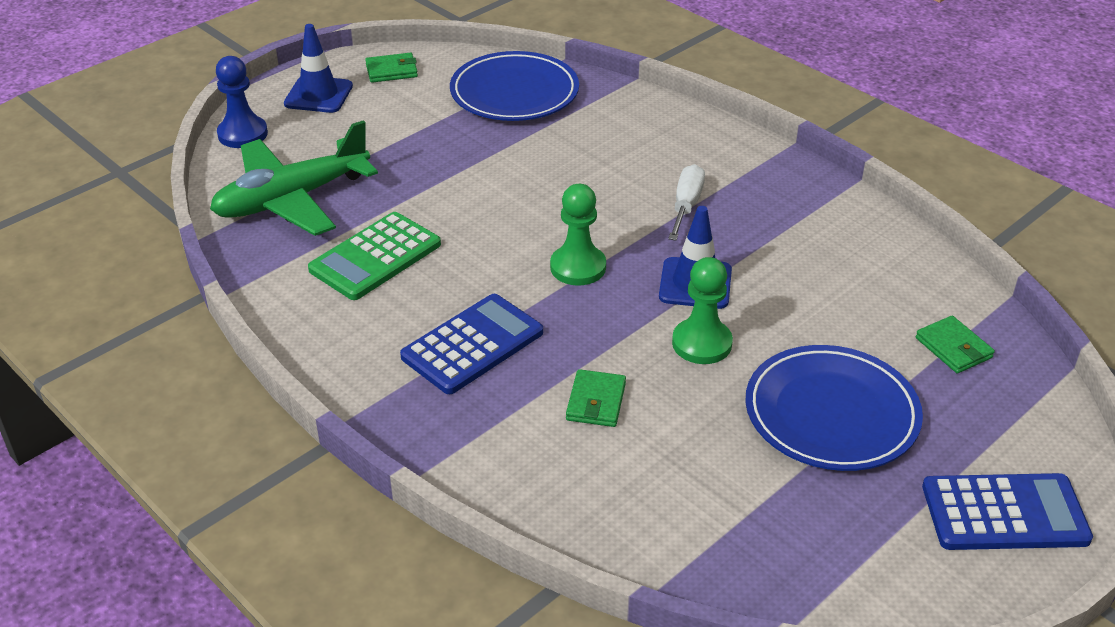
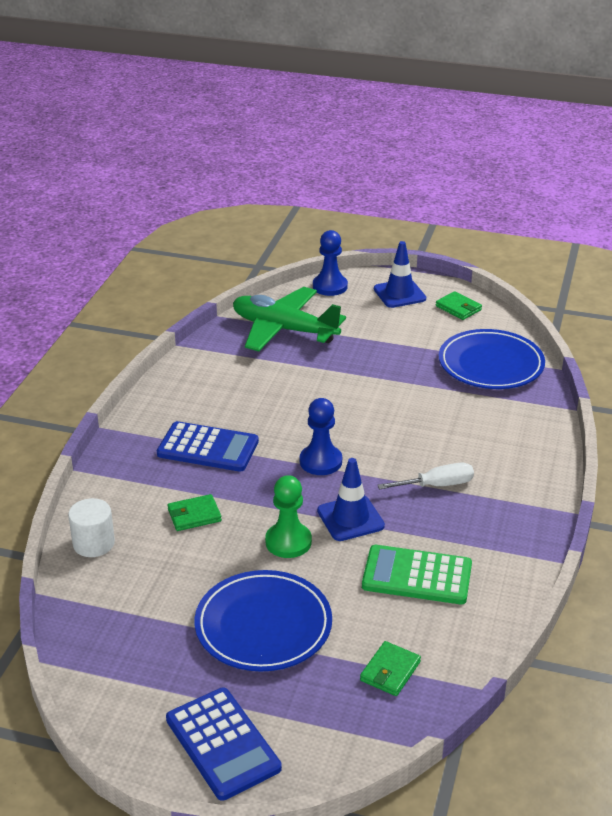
camera: 60 degrees right, 5 degrees down
green calculator [308,212,441,300] -> green calculator moved to [362,545,472,604]
green pawn [550,184,606,286] -> blue pawn [300,398,342,475]
none -> white cylinder [68,498,115,557]

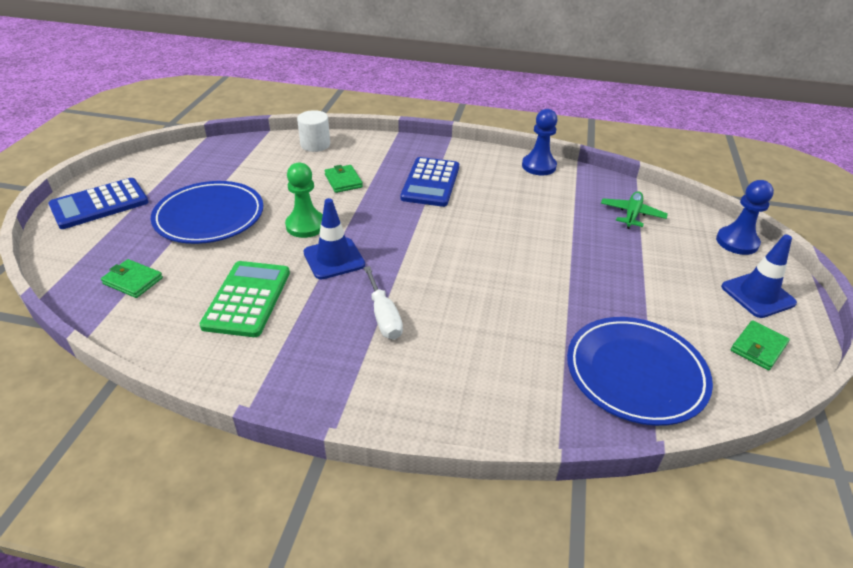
camera: 85 degrees right, 5 degrees up
green plane [233,287,346,352] -> green plane [601,191,668,229], size x0.50
blue pawn [300,398,342,475] -> blue pawn moved to [522,109,557,175]

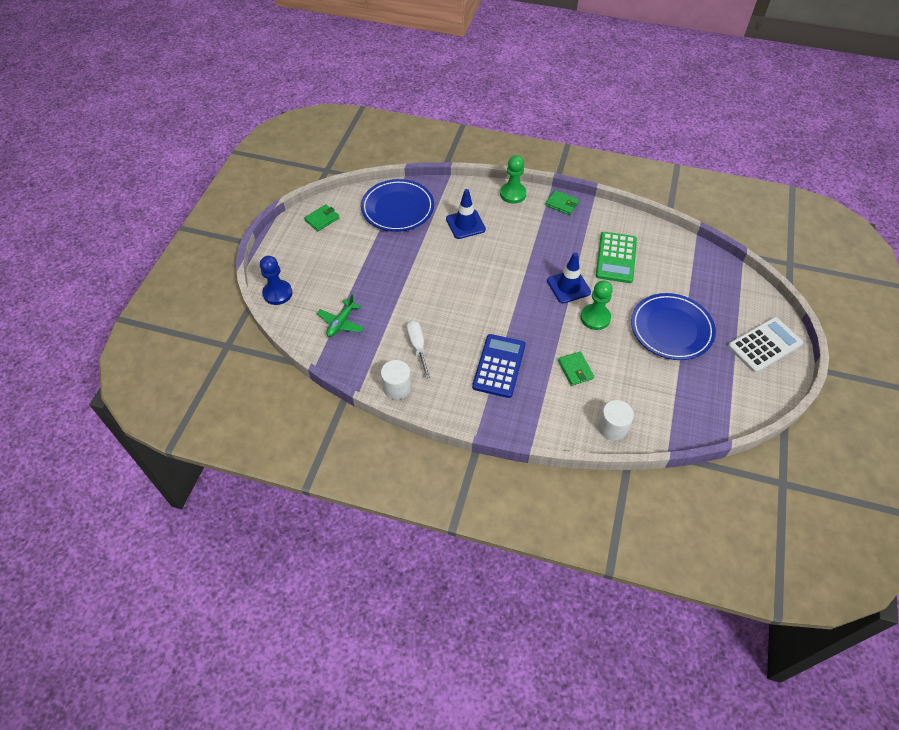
camera: 175 degrees left, 15 degrees up
blue calculator [48,178,149,229] -> white calculator [728,317,803,373]
green wallet [101,259,163,298] -> green wallet moved to [546,190,579,215]
white screwdriver [364,266,403,340] -> white screwdriver moved to [407,320,430,378]
blue pawn [522,109,557,175] -> white cylinder [381,360,412,399]
blue traffic cone [721,235,797,318] -> blue traffic cone moved to [446,189,486,239]
none -> green pawn [500,155,526,204]

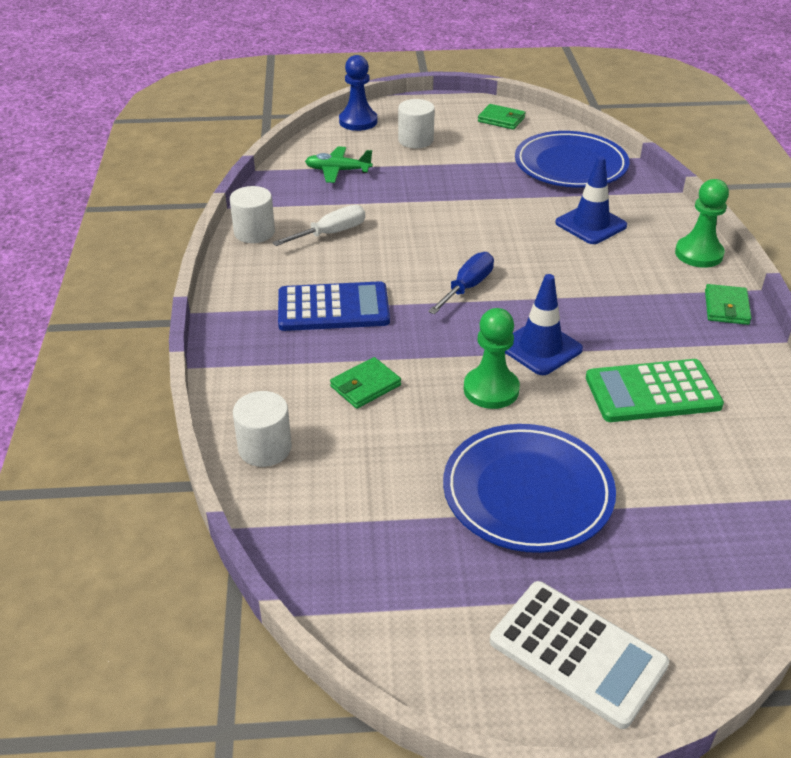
camera: 70 degrees right, 15 degrees down
none -> white cylinder [398,99,435,148]
none -> blue screwdriver [428,252,494,314]

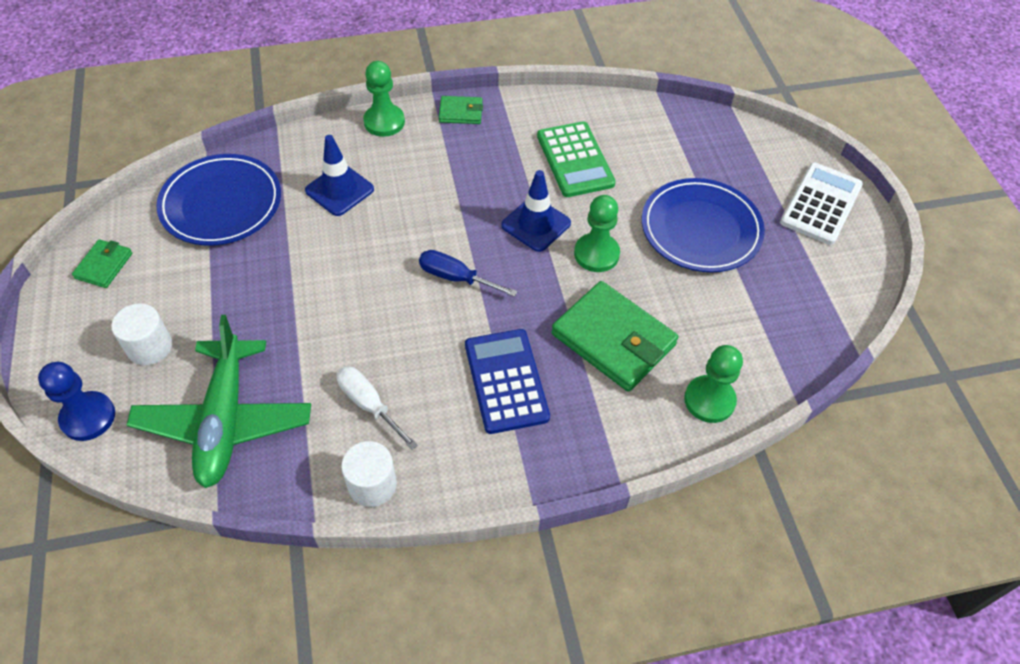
camera: 100 degrees left, 15 degrees up
white cylinder [233,391,292,467] -> green pawn [684,345,743,423]
green plane [305,146,373,183] -> green plane [127,315,311,488], size x1.98
green wallet [330,357,401,409] -> green wallet [551,281,678,392], size x2.01

